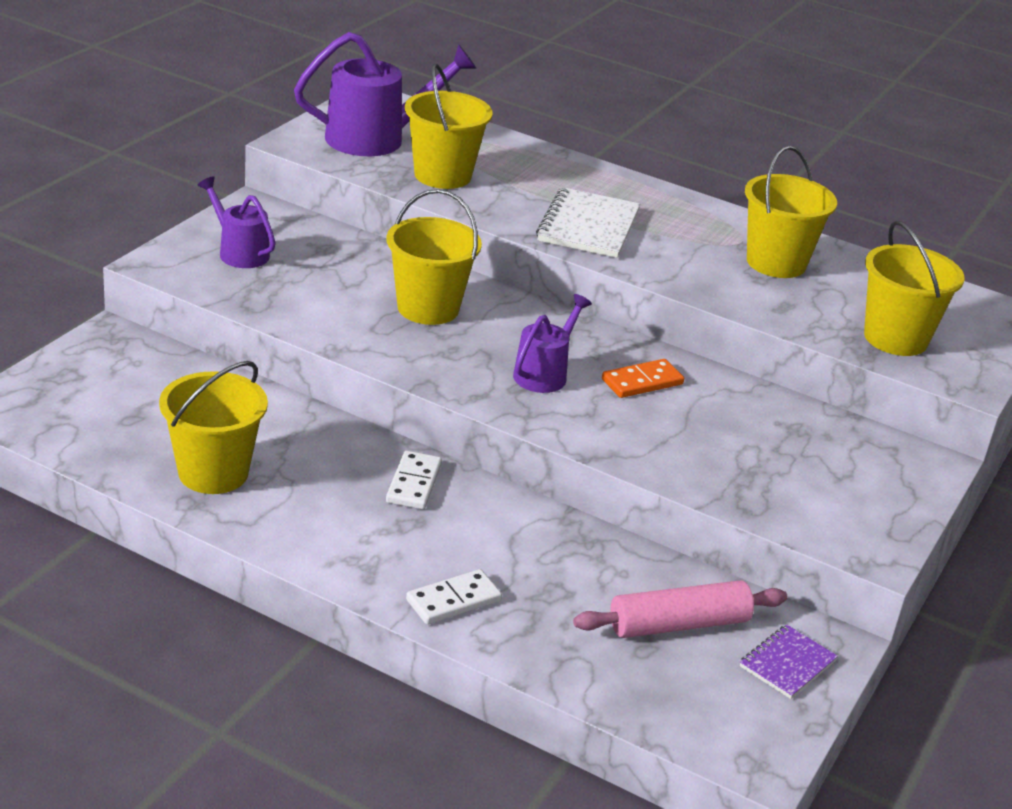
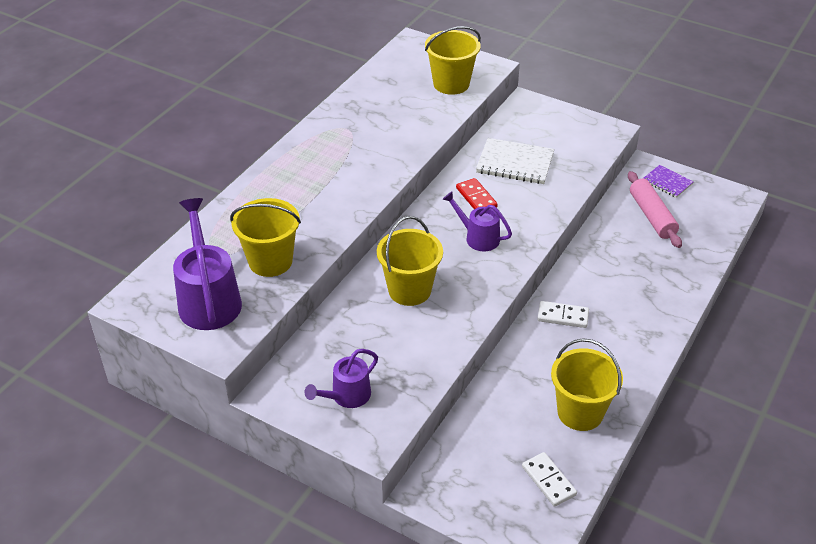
camera: 85 degrees left, 10 degrees up
white domino [406,569,502,625] -> white domino moved to [522,452,577,507]
white notebook [536,187,640,258] -> white notebook moved to [476,138,554,184]
orange domino [602,359,684,398] -> red domino [456,178,498,209]
yellow bucket [745,146,837,278] -> none

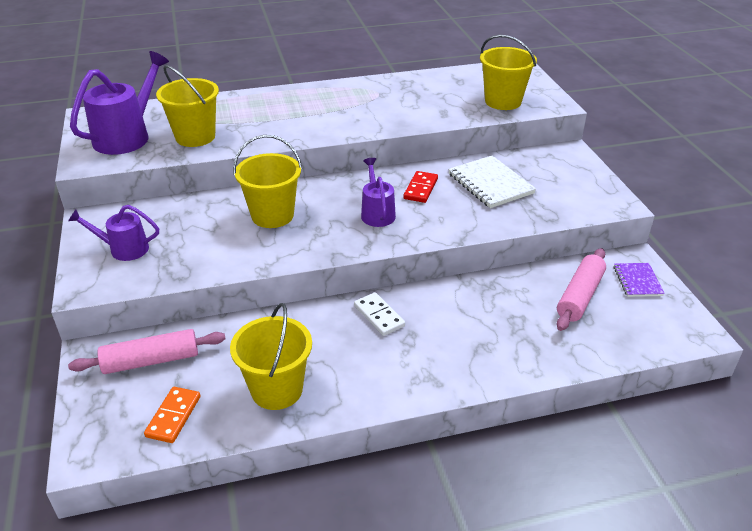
camera: 45 degrees right, 5 degrees down
white domino [522,452,577,507] -> orange domino [144,387,201,443]
none -> pink rolling pin [68,329,226,374]

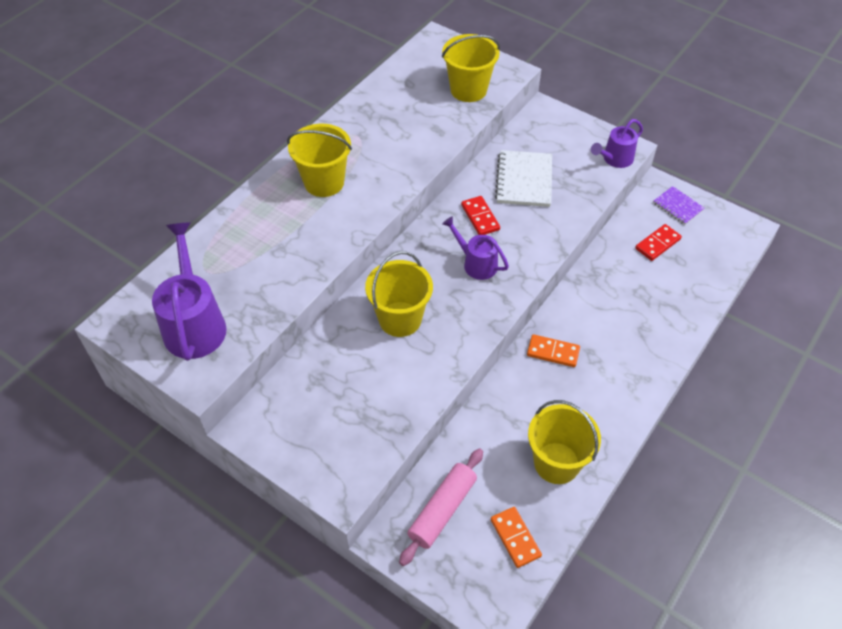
camera: 40 degrees left, 15 degrees up
purple watering can [68,205,159,261] -> purple watering can moved to [591,119,643,168]
yellow bucket [156,65,219,147] -> yellow bucket moved to [287,124,352,197]
white domino [354,292,405,336] -> orange domino [527,334,580,367]
white notebook [448,155,536,208] -> white notebook turned 75 degrees clockwise [495,150,552,207]
pink rolling pin [556,248,606,331] -> red domino [635,224,682,261]

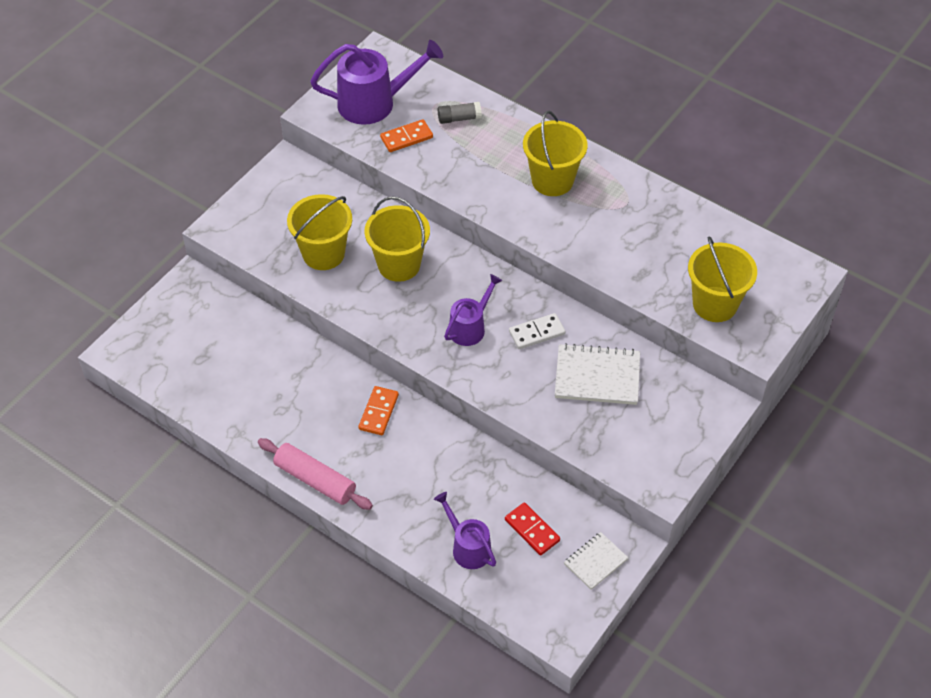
camera: 90 degrees right, 0 degrees up
pink rolling pin [399,448,483,566] -> pink rolling pin moved to [258,438,373,510]
red domino [461,196,500,235] -> white domino [509,313,565,349]
orange domino [491,507,542,568] -> orange domino moved to [380,119,433,152]
yellow bucket [528,400,601,484] -> yellow bucket moved to [287,194,352,270]
purple watering can [591,119,643,168] -> purple watering can moved to [434,492,496,569]
purple notebook [653,186,705,225] -> white notebook [564,532,628,590]
none -> grey glue stick [438,102,482,124]

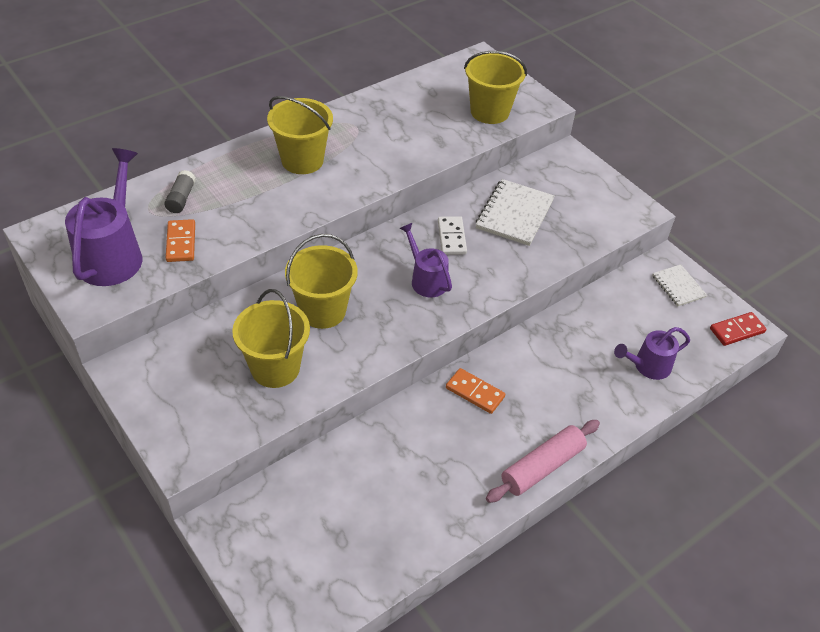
camera: 75 degrees left, 5 degrees down
red domino [505,502,560,555] -> red domino moved to [710,312,767,346]

